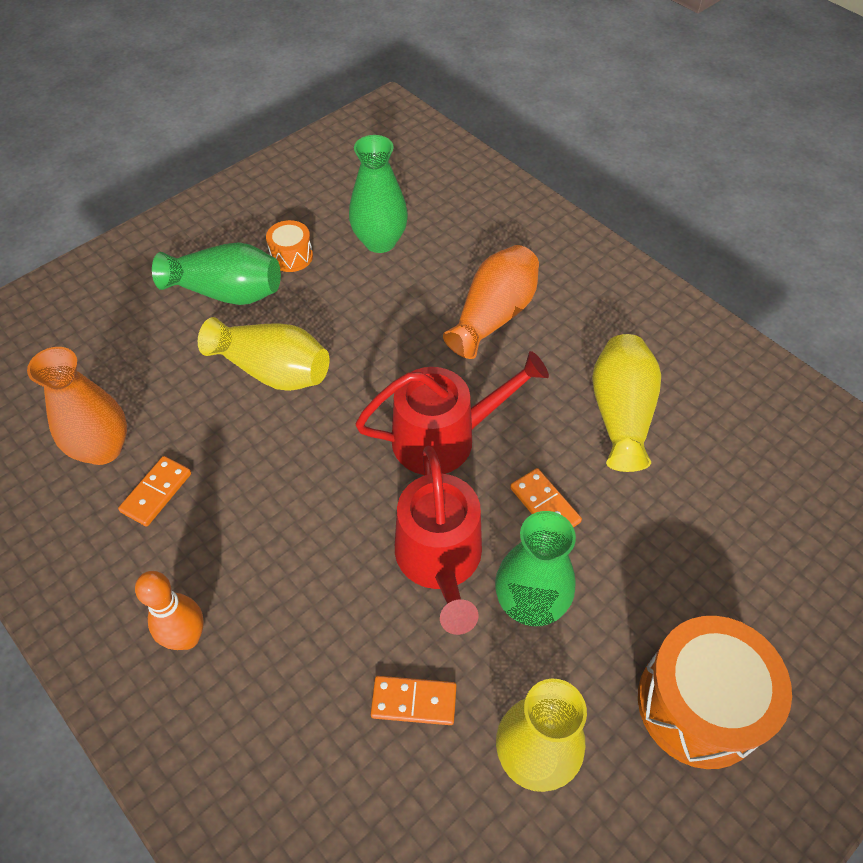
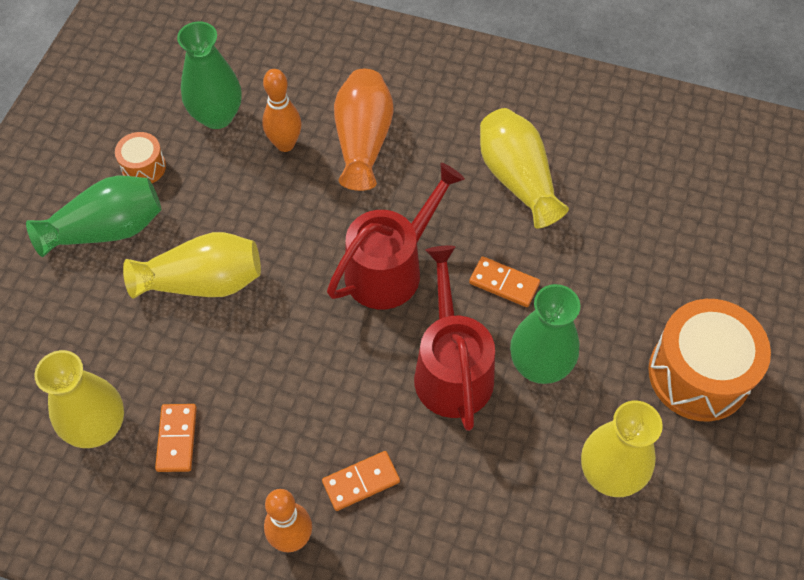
camera: 30 degrees left, 5 degrees up
orange vase [27,347,127,465] -> yellow vase [34,350,124,448]
orange domino [371,676,457,725] -> orange domino moved to [322,451,400,511]
red watering can [395,446,482,635] -> red watering can turned 150 degrees counterclockwise [414,246,495,431]
none -> orange bowling pin [262,69,302,152]

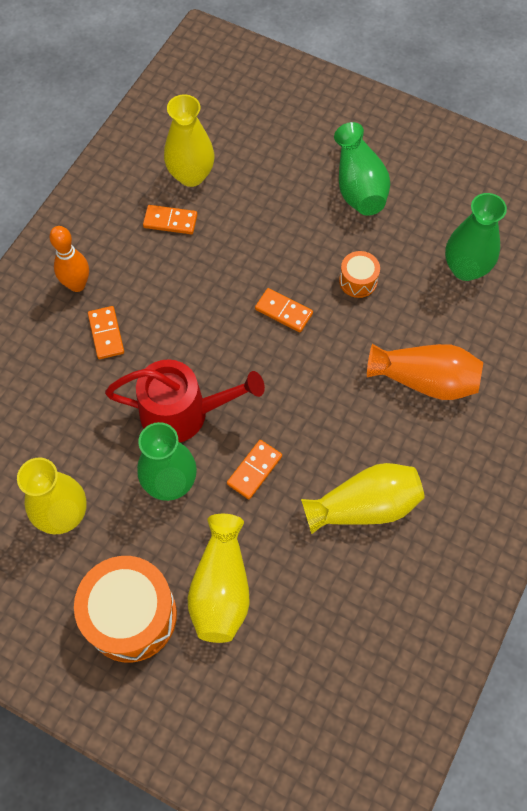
camera: 100 degrees right, 5 degrees up
orange drum [115,132,166,183] -> orange drum moved to [339,251,380,298]
yellow vase [123,232,261,299] -> yellow vase moved to [188,514,250,643]
orange bowling pin [262,69,302,152] -> none
red watering can [327,163,465,309] -> none
none -> orange domino [255,288,313,332]

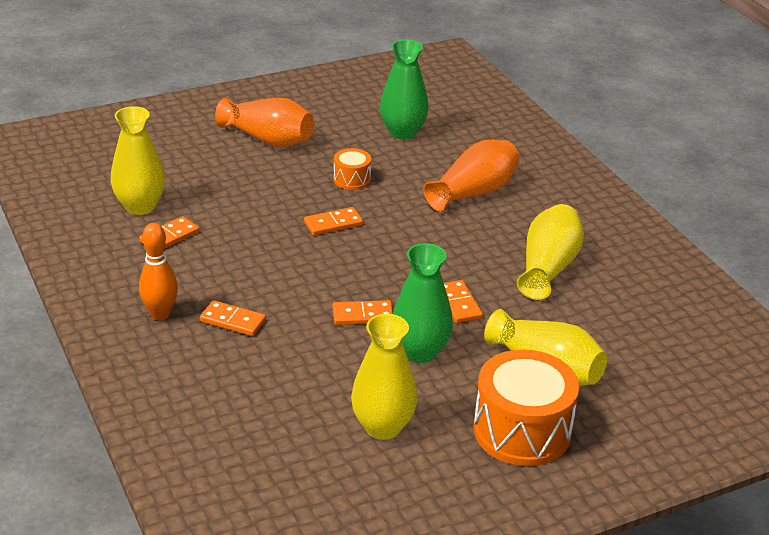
camera: 55 degrees left, 30 degrees down
red watering can [105,359,265,442] -> orange domino [333,300,393,325]
green vase [334,122,390,216] -> orange vase [215,98,314,147]

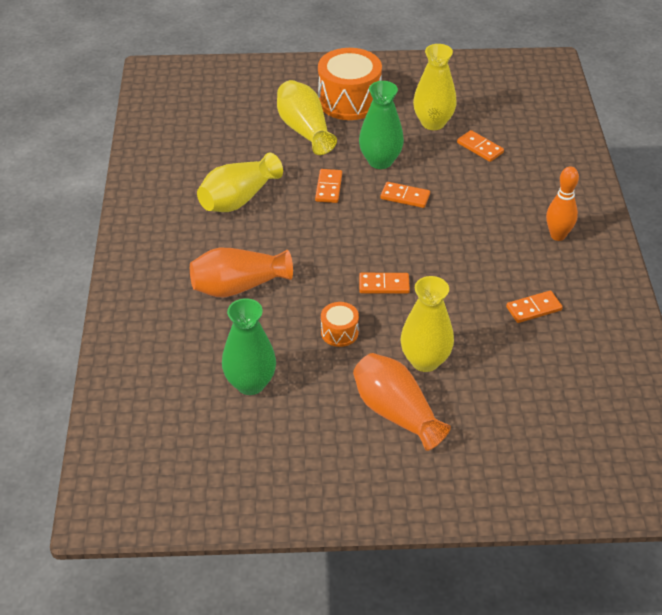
camera: 155 degrees left, 10 degrees up
yellow vase [111,106,165,215] -> yellow vase moved to [401,276,454,372]
orange domino [200,300,266,336] -> orange domino moved to [457,130,504,162]

